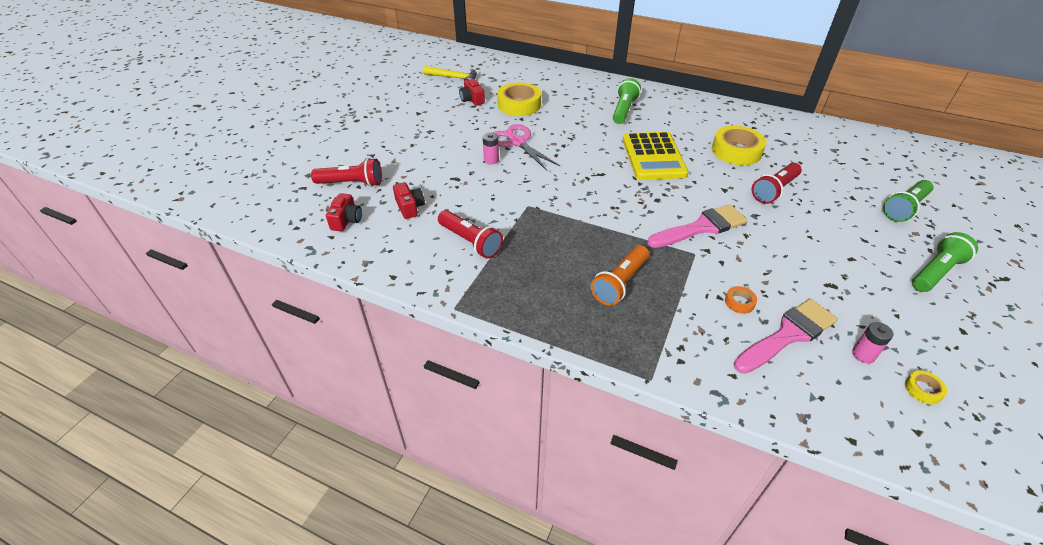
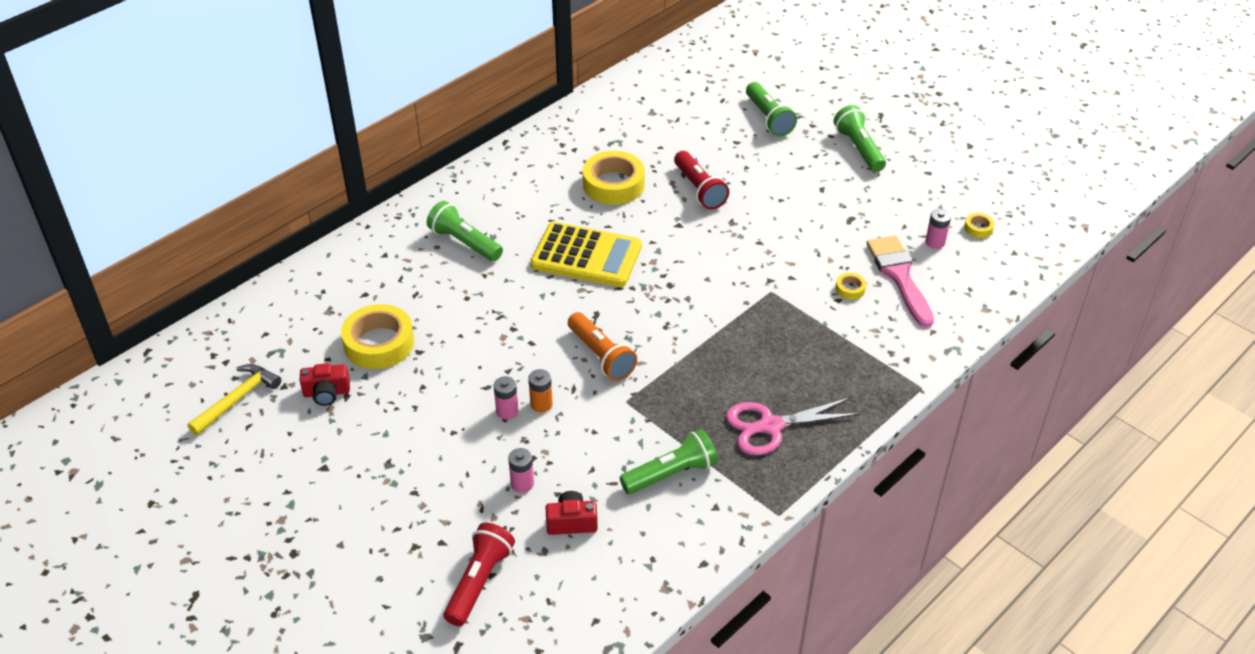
camera: 70 degrees left, 0 degrees up
red camera [326,193,362,231] -> none
red flashlight [438,210,503,259] -> green flashlight [620,429,718,494]
pink scissors [492,124,560,171] -> pink scissors moved to [726,397,861,455]
orange flashlight [591,245,649,306] -> orange flashlight moved to [568,312,637,381]
pink brush [647,204,748,248] -> none
orange tape [725,286,757,314] -> yellow tape [835,273,866,300]
none -> pink battery [508,448,534,493]
none -> orange battery [528,369,553,412]

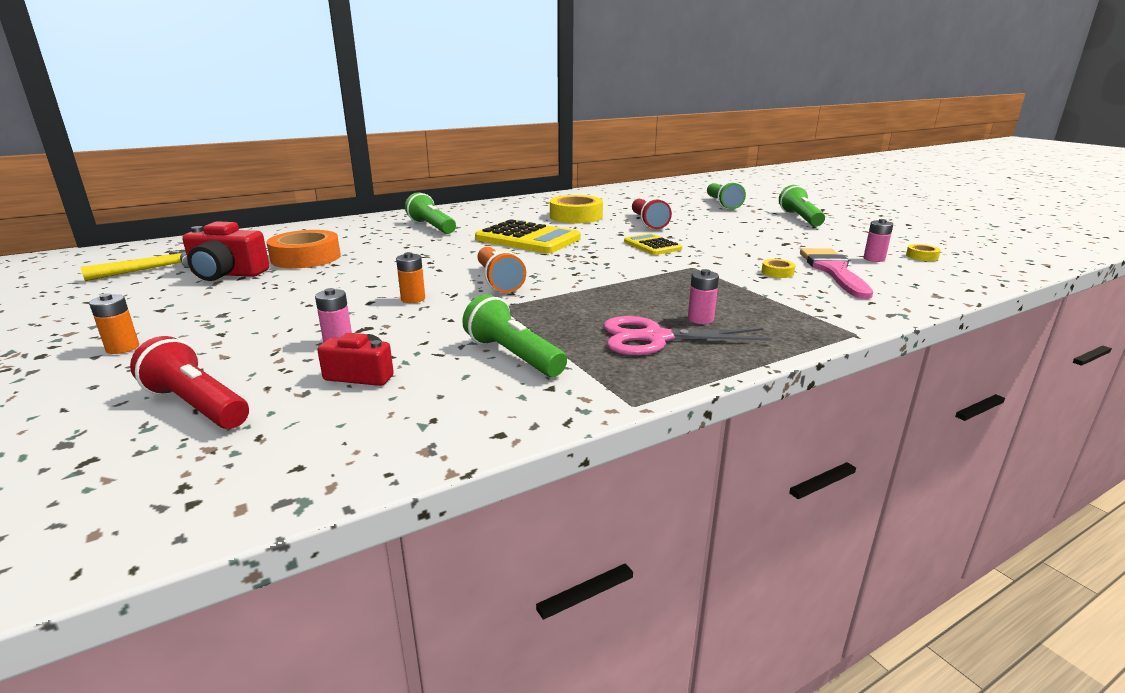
camera: 15 degrees right, 20 degrees down
red camera [299,363,350,406] -> red camera [182,221,269,281], size x1.57
yellow tape [341,304,414,369] -> orange tape [267,230,341,268]
red flashlight [444,523,515,626] -> red flashlight turned 90 degrees counterclockwise [130,336,249,429]
pink battery [494,376,518,420] -> pink battery moved to [688,269,719,324]
green flashlight [620,429,718,494] -> green flashlight turned 120 degrees counterclockwise [462,294,567,377]
none -> orange battery [89,293,139,354]
none -> yellow calculator [624,233,682,255]

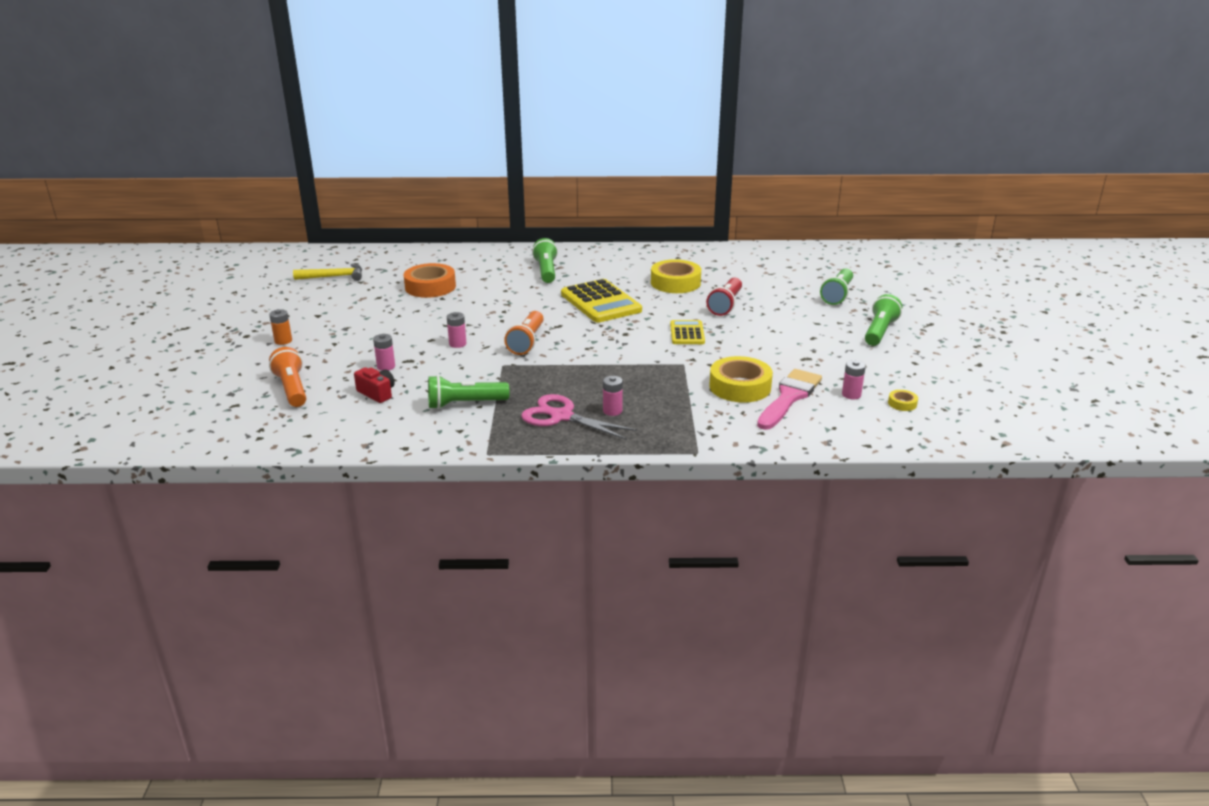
camera: 30 degrees right, 5 degrees up
red flashlight [130,336,249,429] -> orange flashlight [269,347,306,407]
red camera [182,221,269,281] -> none
orange battery [396,252,425,303] -> pink battery [447,312,466,348]
green flashlight [462,294,567,377] -> green flashlight turned 90 degrees counterclockwise [428,375,509,409]
yellow tape [761,259,796,278] -> yellow tape [709,356,773,403], size x2.26

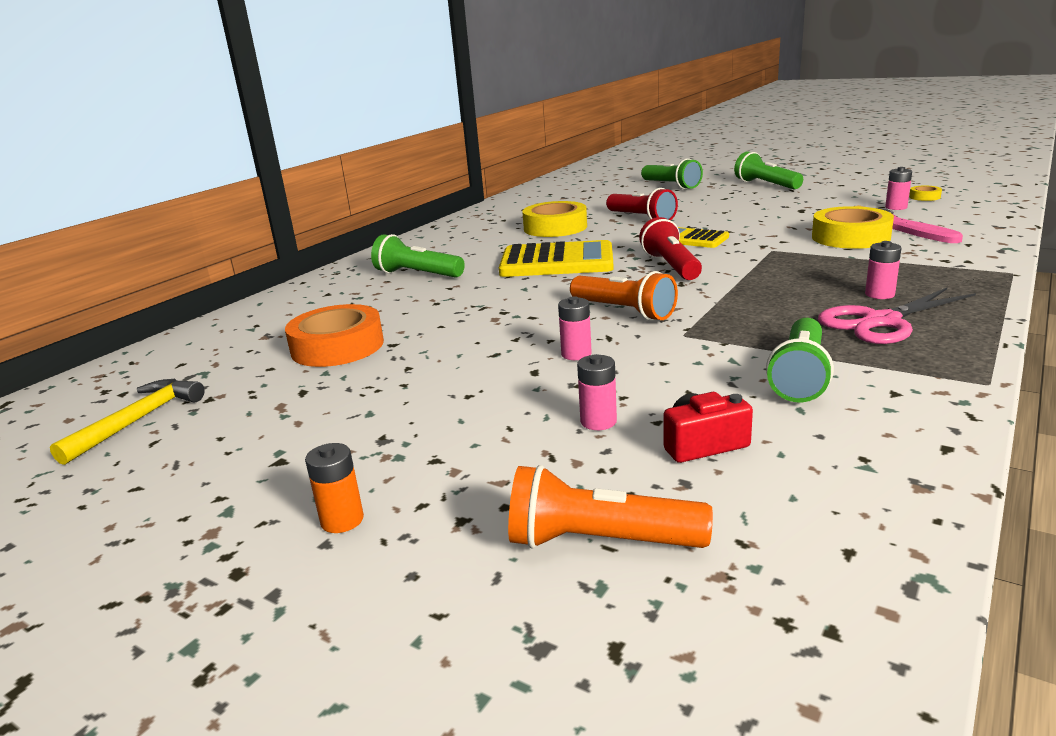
camera: 55 degrees left, 5 degrees down
none -> red flashlight [639,217,702,280]

